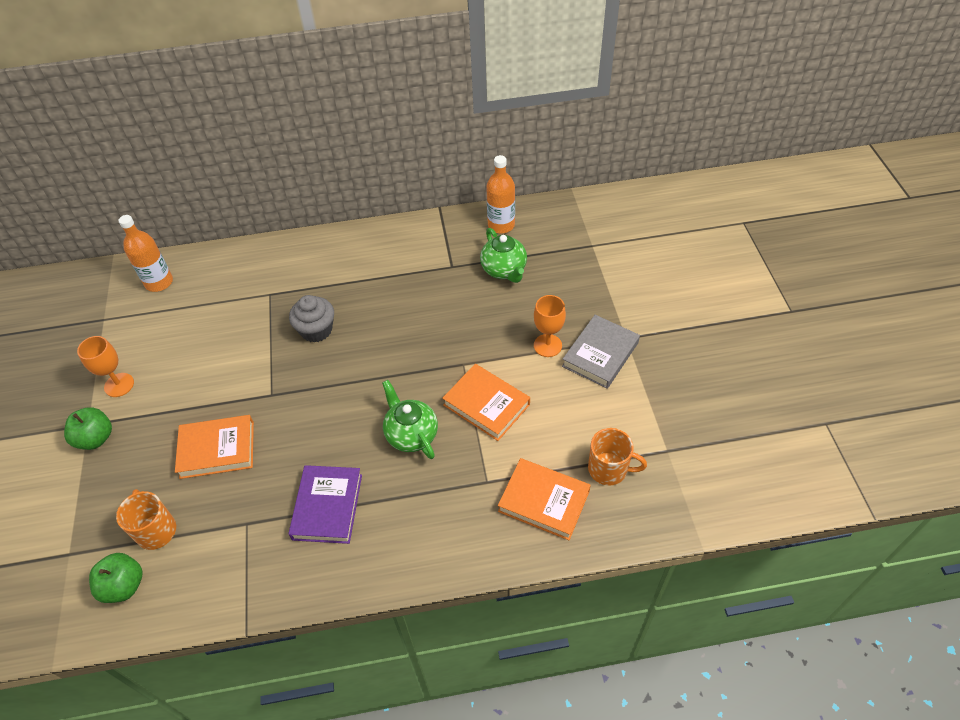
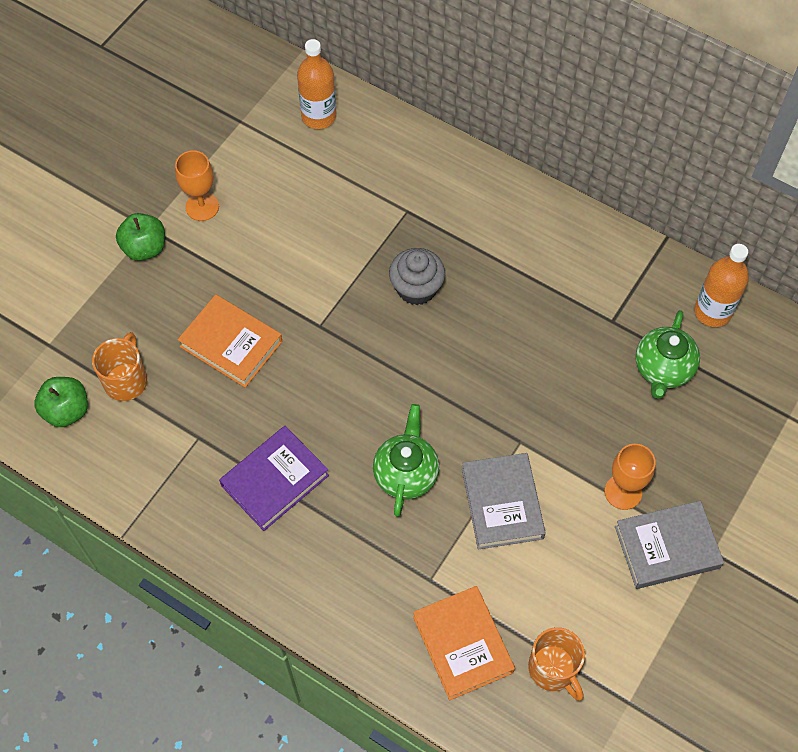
camera: 40 degrees right, 10 degrees up
orange book [442,364,530,441] -> grey book [462,453,546,550]

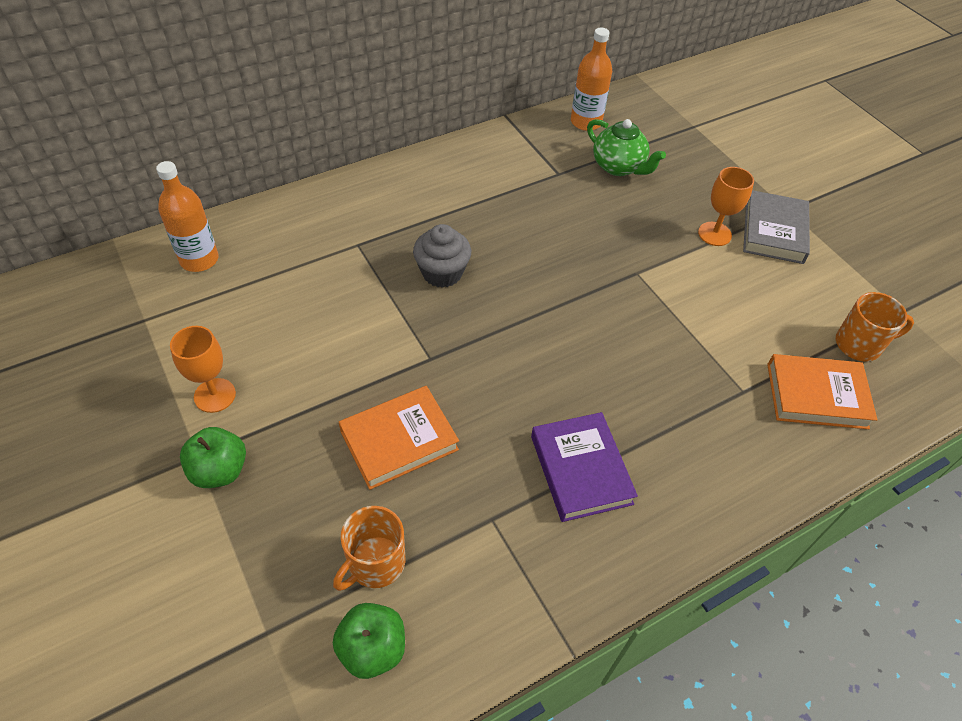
camera: 65 degrees left, 10 degrees down
orange mug [92,332,147,401] -> orange mug turned 90 degrees counterclockwise [333,506,405,591]
green teapot [373,404,439,517] -> none
grey book [462,453,546,550] -> none

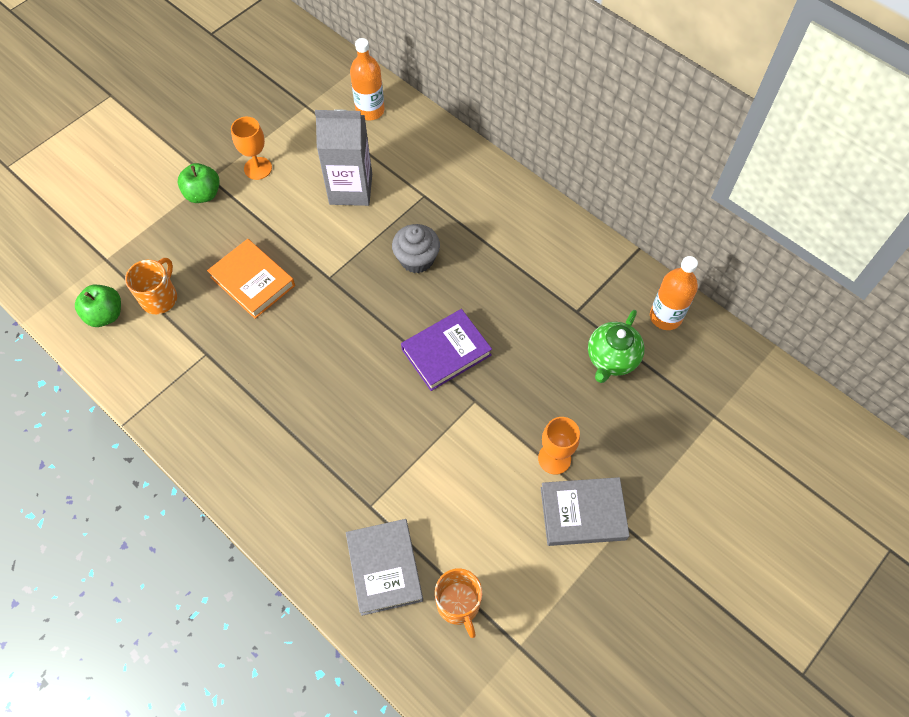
camera: 75 degrees right, 10 degrees up
orange mug [333,506,405,591] -> orange mug turned 90 degrees clockwise [125,258,177,314]
purple book [531,412,638,522] -> purple book moved to [401,309,492,391]
orange book [767,354,878,429] -> grey book [346,519,423,616]
none -> grey carton [315,110,372,206]

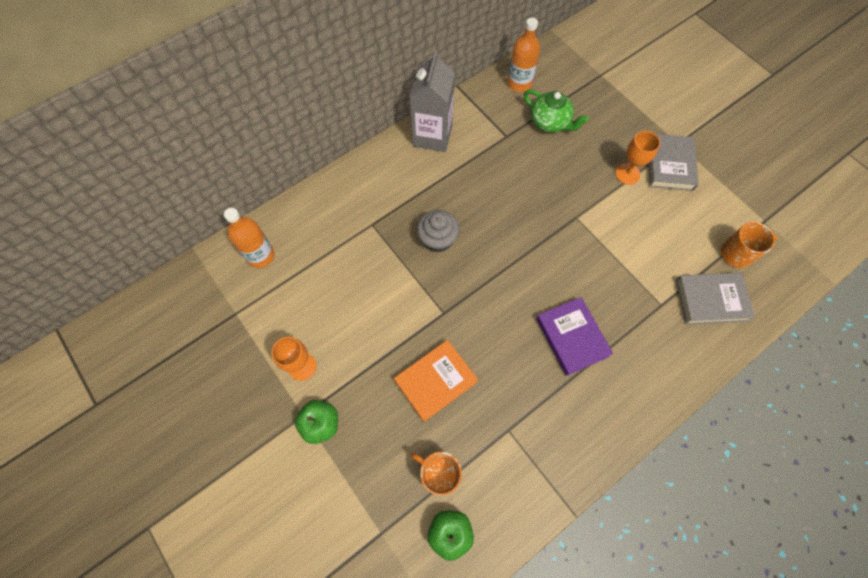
camera: 80 degrees left, 5 degrees up
grey carton [315,110,372,206] -> grey carton moved to [409,50,455,152]
purple book [401,309,492,391] -> purple book moved to [536,297,613,376]

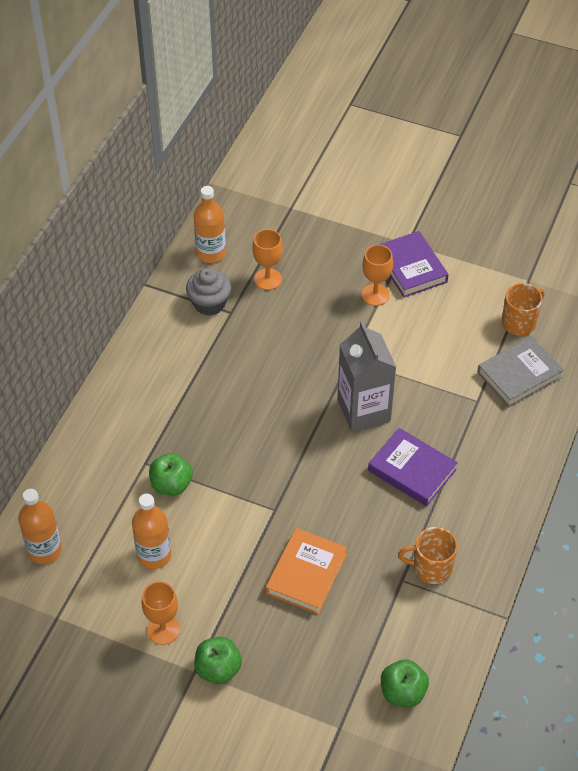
camera: 30 degrees left, 15 degrees down
grey carton [409,50,455,152] -> grey carton moved to [337,321,396,431]
orange mug [411,452,462,495] -> orange mug moved to [398,527,457,584]
grey cupcake [417,210,460,252] -> grey cupcake moved to [186,268,231,316]
green teapot [524,90,589,133] -> orange goblet [252,229,283,290]
grey book [648,134,699,191] -> purple book [379,231,449,298]
none -> orange bottle [132,494,172,569]
none -> green apple [149,453,193,496]

